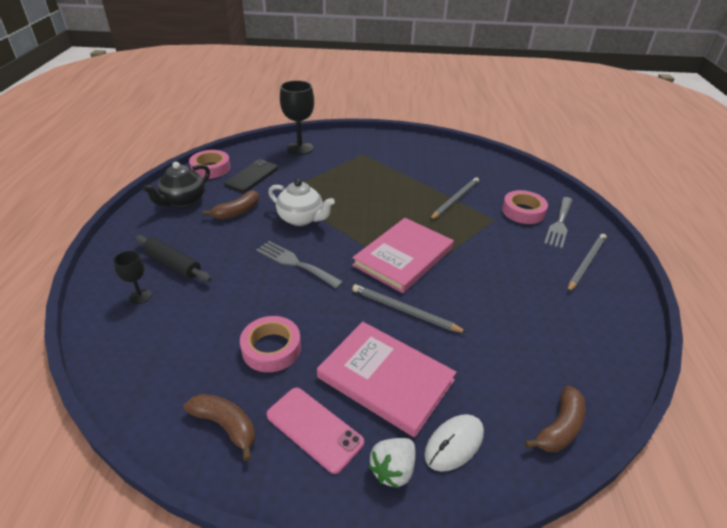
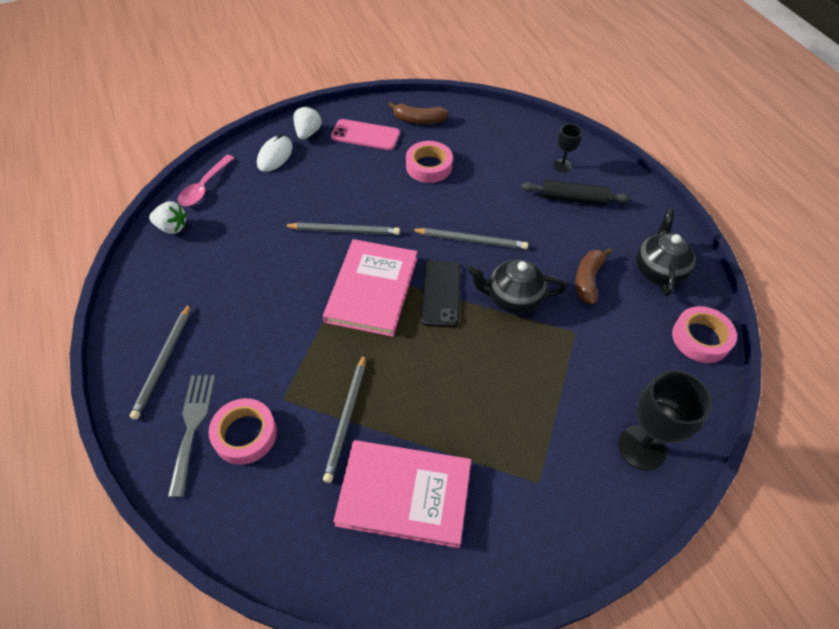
camera: 155 degrees right, 15 degrees up
black phone [224,159,278,193] -> black phone moved to [421,260,461,327]
grey fork [256,241,343,289] -> grey pencil [411,228,528,249]
white teapot [268,179,335,226] -> black teapot [468,260,566,314]
pink book [317,322,457,438] -> pink book moved to [333,440,471,548]
brown banana [525,385,586,452] -> pink spoon [178,155,234,206]
none -> white strawberry [149,201,187,234]

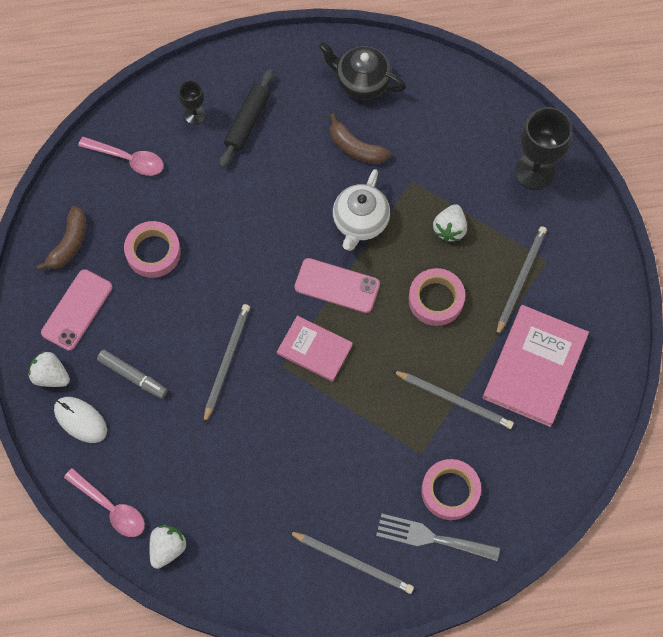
camera: 75 degrees left, 15 degrees up
pink book [323,239,417,337] -> pink book [277,315,353,382], size x0.61
grey pencil [411,228,528,249] -> grey pencil moved to [496,226,547,337]
black phone [421,260,461,327] -> pink phone [294,258,380,313]
black teapot [468,260,566,314] -> white teapot [333,169,390,251]
pink tape [672,306,737,363] -> pink tape moved to [409,268,465,326]
none -> pink spoon [78,137,164,176]
none -> grey marker [97,349,168,399]
none -> white strawberry [433,204,467,242]

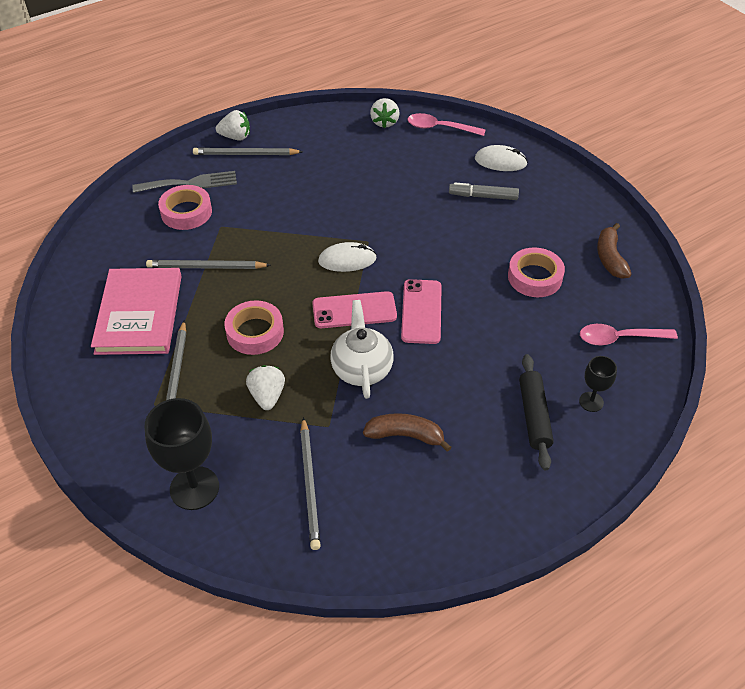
camera: 155 degrees right, 20 degrees down
white strawberry [28,351,70,387] -> white strawberry moved to [216,110,250,141]
pink phone [41,269,112,351] -> pink phone moved to [401,279,442,344]
grey pencil [204,304,250,424] -> grey pencil moved to [300,417,321,550]
pink book [277,315,353,382] -> white mouse [318,242,377,272]
black teapot [319,42,406,100] -> none

